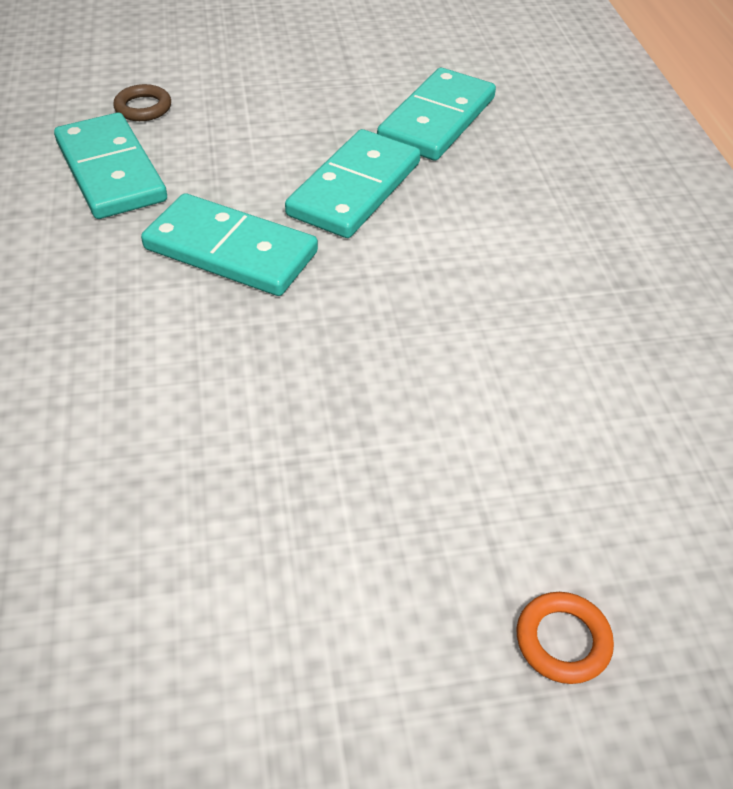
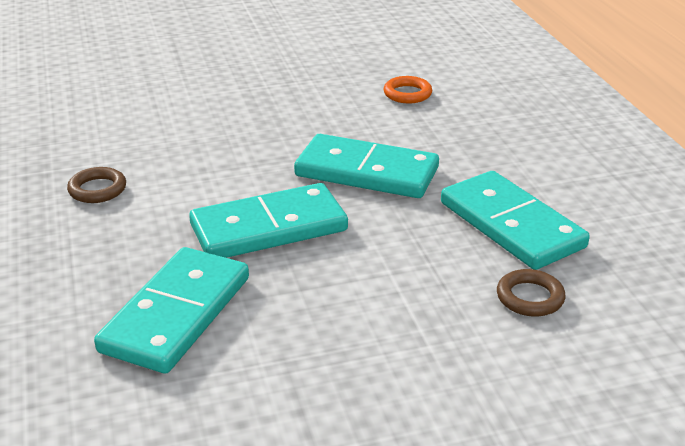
camera: 175 degrees right, 15 degrees down
turquoise domino [285,129,421,238] -> turquoise domino turned 45 degrees clockwise [189,183,348,258]
orange ring [517,592,614,684] -> orange ring moved to [383,76,432,103]
none -> brown ring [67,167,126,203]

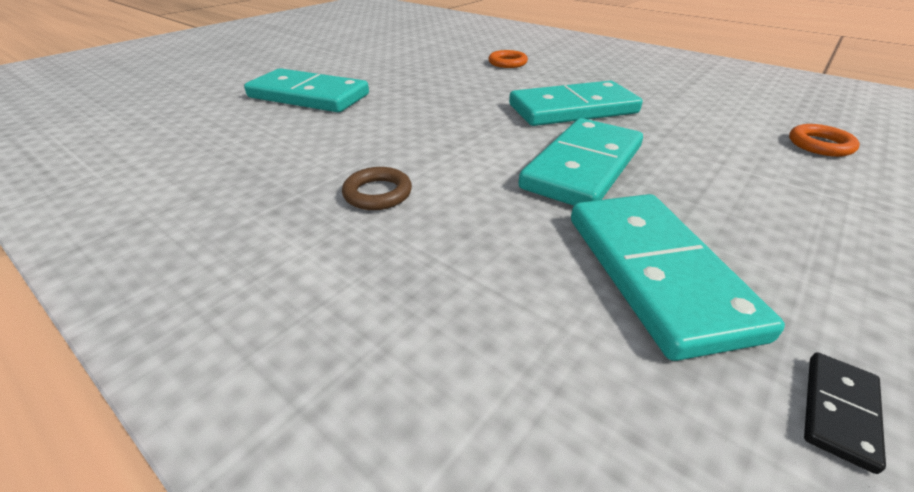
camera: 35 degrees left, 5 degrees up
turquoise domino [441,171,590,270] -> turquoise domino moved to [244,68,369,112]
brown ring [497,269,566,317] -> orange ring [789,124,860,157]
none -> black domino [804,352,886,474]

